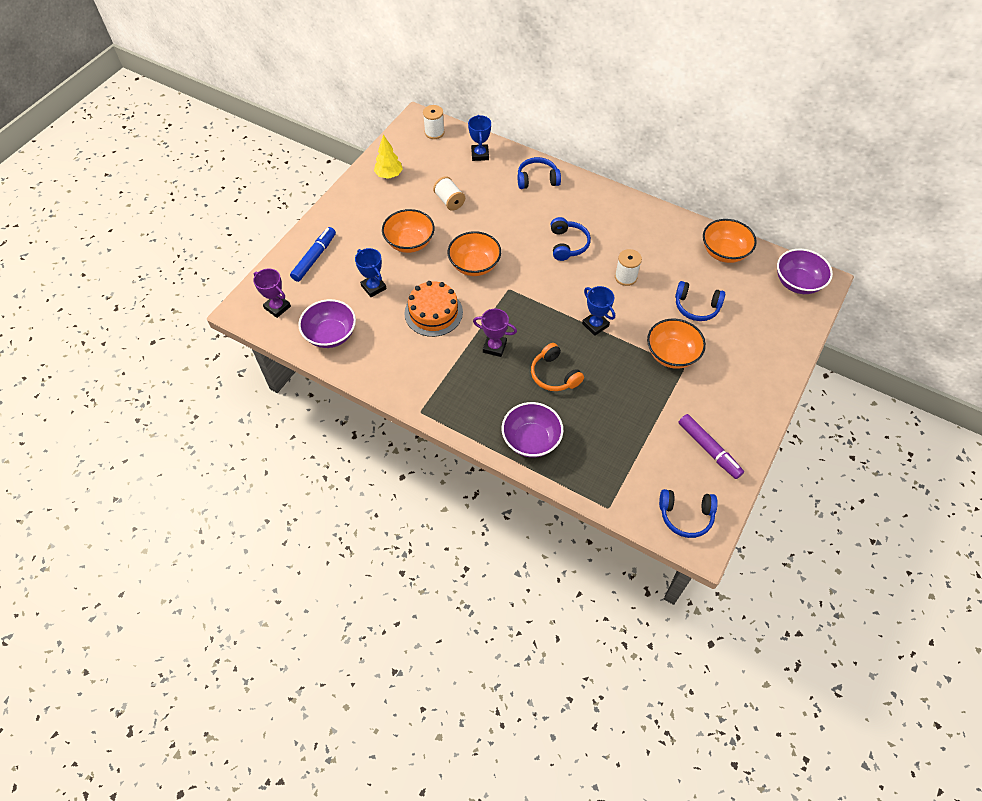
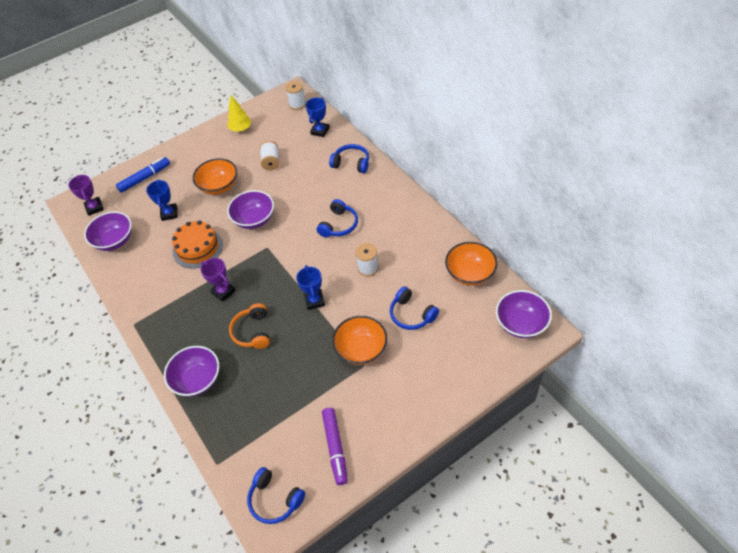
camera: 30 degrees right, 5 degrees down
orange bowl [448,231,501,276] -> purple bowl [227,190,274,229]

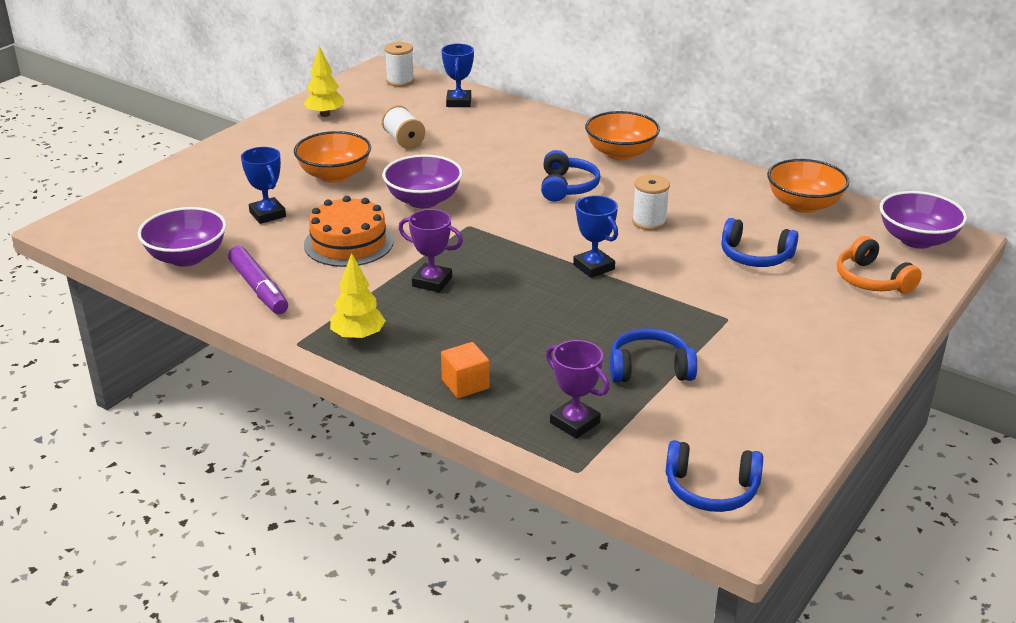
camera: 25 degrees left, 20 degrees down
purple trophy [68,175,104,216] -> purple trophy moved to [546,340,610,439]
blue marker [116,157,170,193] -> none
purple bowl [164,346,219,397] -> orange cube [441,342,490,398]
orange headphones [229,303,270,349] -> orange headphones moved to [837,236,922,294]
purple marker [322,408,348,485] -> purple marker moved to [228,246,288,314]
blue headphones [329,144,369,173] -> blue headphones moved to [610,328,697,382]
orange bowl [332,316,387,365] -> orange bowl moved to [585,111,660,160]
none -> yellow tree [330,253,386,341]

